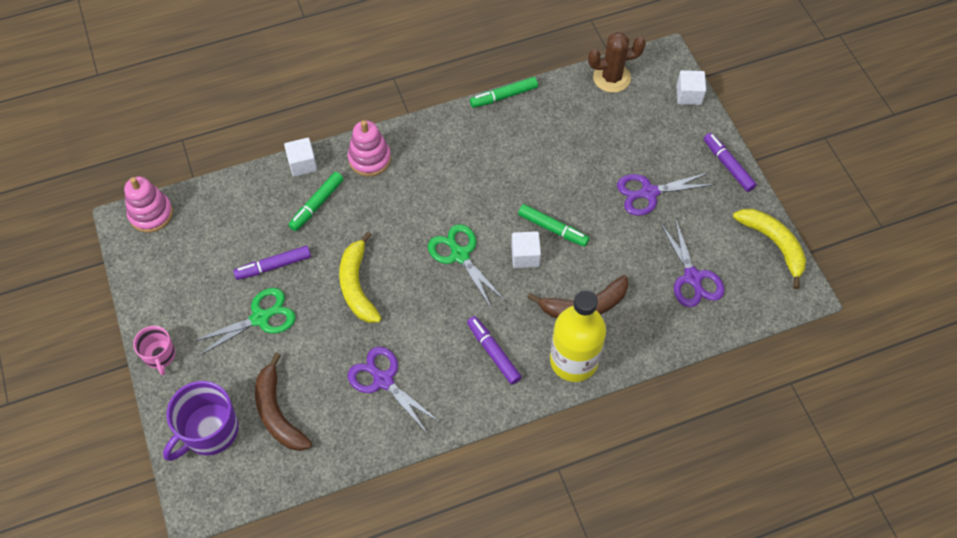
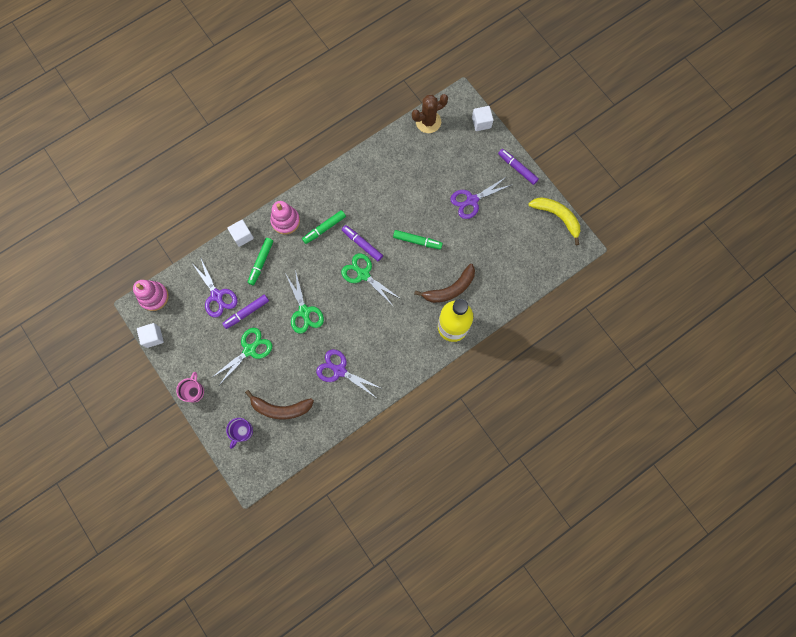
camera: 15 degrees left, 15 degrees up
pink mug [133,326,175,375] -> pink mug turned 135 degrees counterclockwise [176,372,204,403]
purple mug [163,381,239,461] -> purple mug [226,418,253,449], size x0.59
brown banana [255,353,312,451] -> brown banana turned 45 degrees counterclockwise [245,390,314,420]
yellow banana [339,232,381,323] -> green scissors [285,269,324,334]
purple marker [467,316,521,385] -> purple marker moved to [342,225,383,261]
green marker [470,77,538,108] -> green marker moved to [302,210,346,244]
white cube [511,231,541,268] -> white cube moved to [137,323,164,348]
purple scissors [660,217,724,307] -> purple scissors moved to [191,259,238,318]

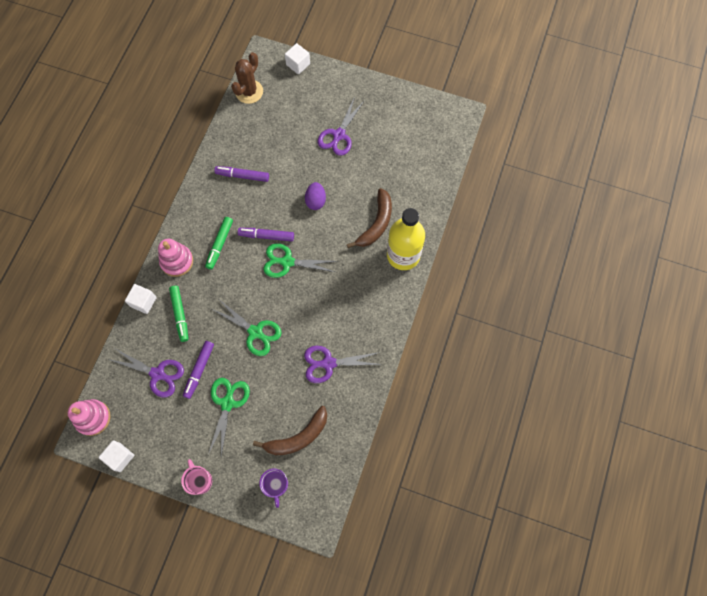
camera: 35 degrees left, 5 degrees down
green marker [393,230,443,249] -> purple egg [305,182,326,210]
purple marker [498,149,539,185] -> purple marker moved to [214,166,269,182]
yellow banana [529,197,580,245] -> none

